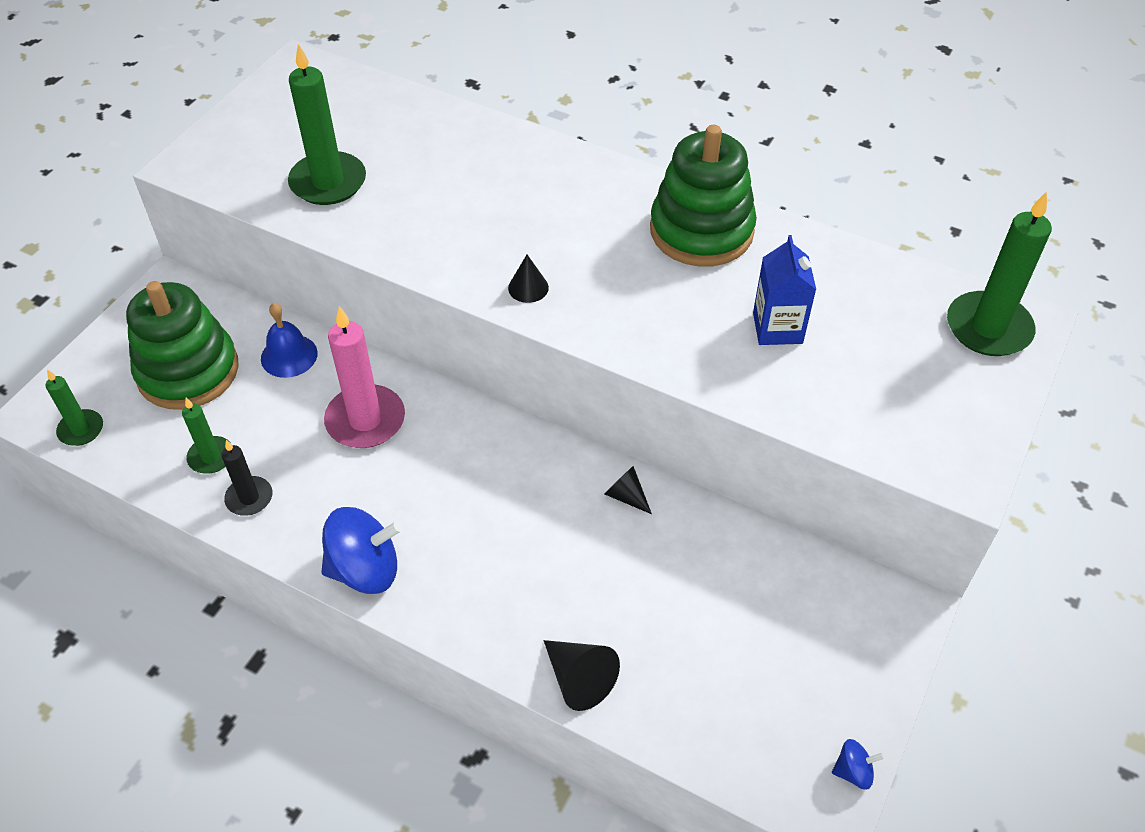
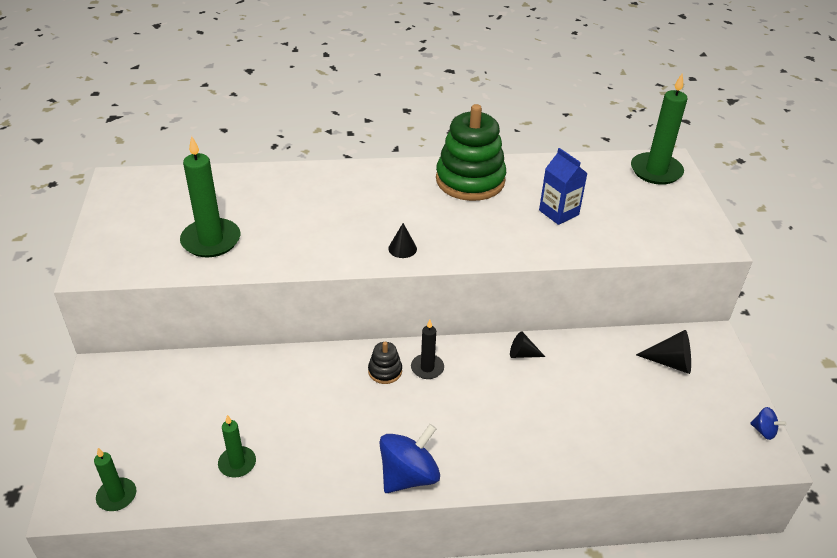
camera: 35 degrees left, 10 degrees down
green stacking toy [126,281,239,410] -> none
black candle [222,440,272,516] -> black candle moved to [411,320,444,379]
blue bell [261,303,318,378] -> none
pink candle [324,306,405,448] -> none
black cone [544,640,620,711] -> black cone moved to [636,330,691,374]
blue spinning top [832,739,884,790] -> blue spinning top turned 75 degrees clockwise [750,407,787,440]
none -> black stacking toy [368,342,402,384]

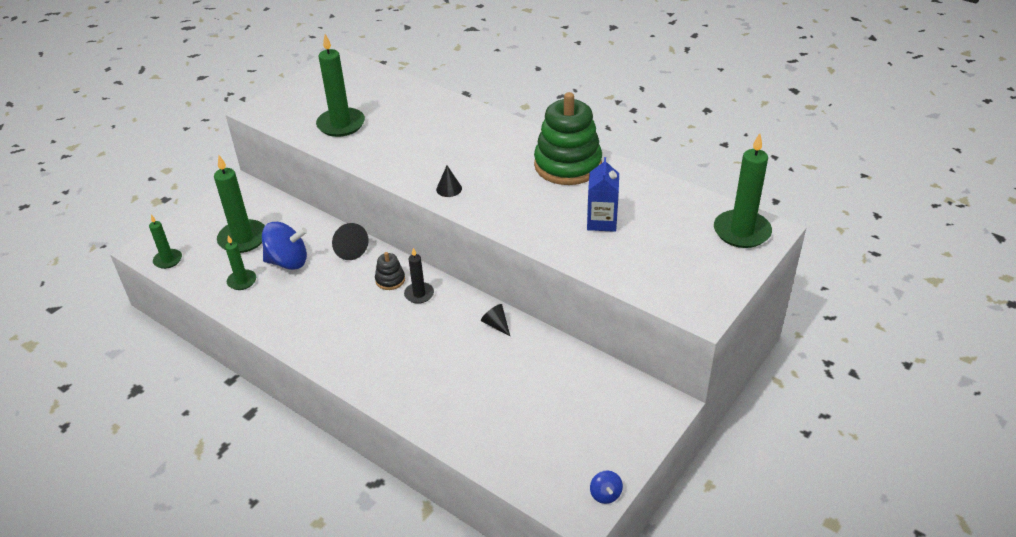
camera: 45 degrees right, 0 degrees up
blue spinning top [379,424,440,493] -> blue spinning top moved to [262,222,307,270]
black cone [636,330,691,374] -> black cone moved to [332,223,369,260]
none -> green candle [214,155,265,253]

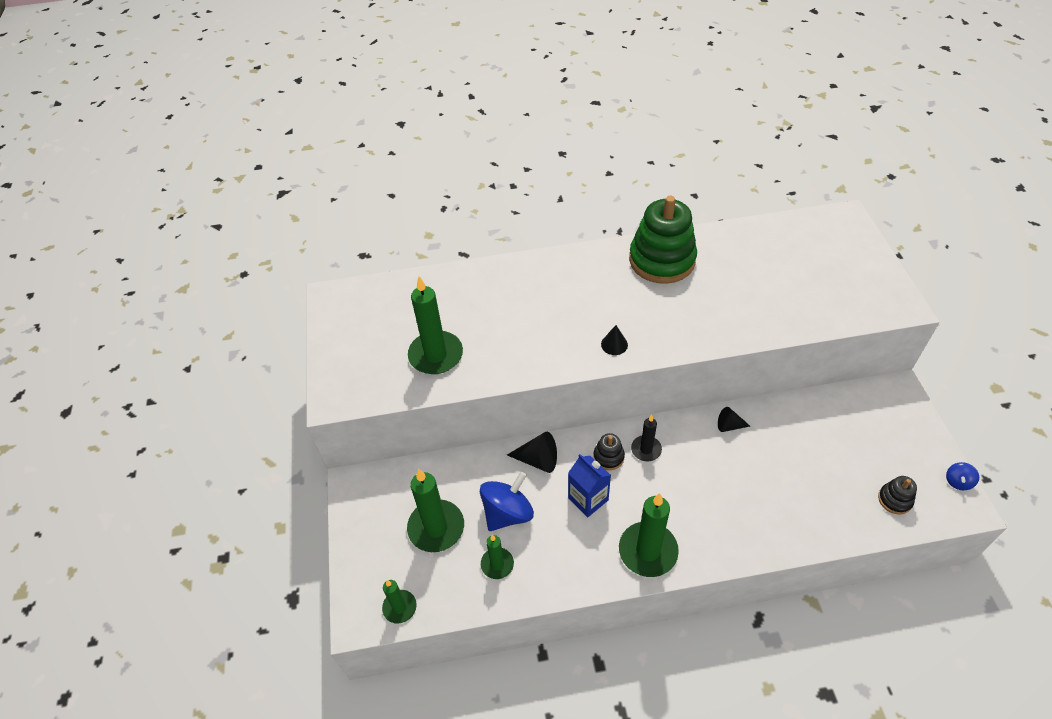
camera: 45 degrees left, 10 degrees up
blue carton [587,157,619,232] -> blue carton moved to [568,454,611,517]
blue spinning top [590,470,623,504] -> blue spinning top turned 90 degrees clockwise [946,462,979,490]
green candle [714,133,772,248] -> green candle moved to [619,493,679,577]
none -> black stacking toy [878,476,917,514]

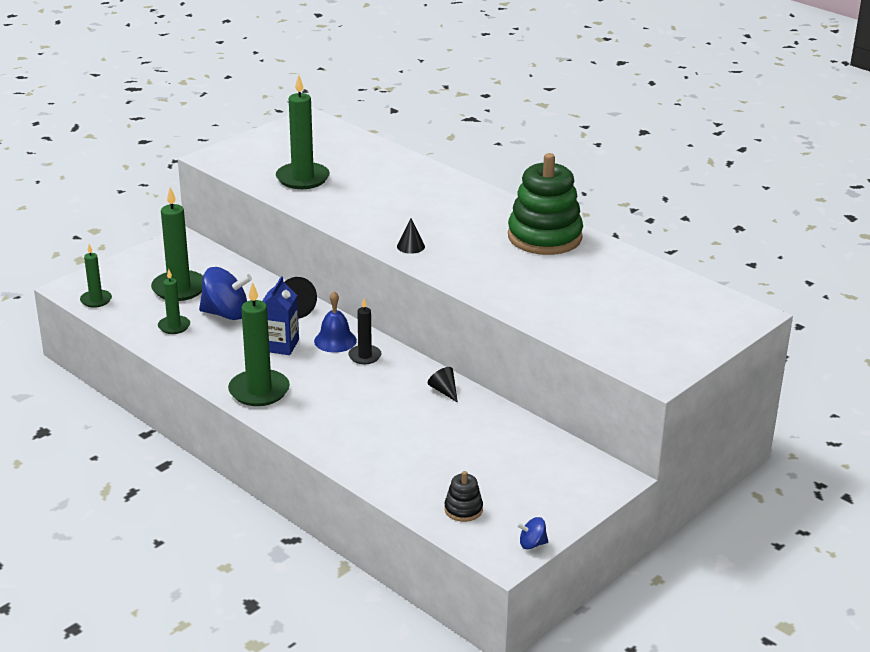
camera: 50 degrees right, 20 degrees down
black stacking toy [593,433,625,470] -> blue bell [314,291,357,353]

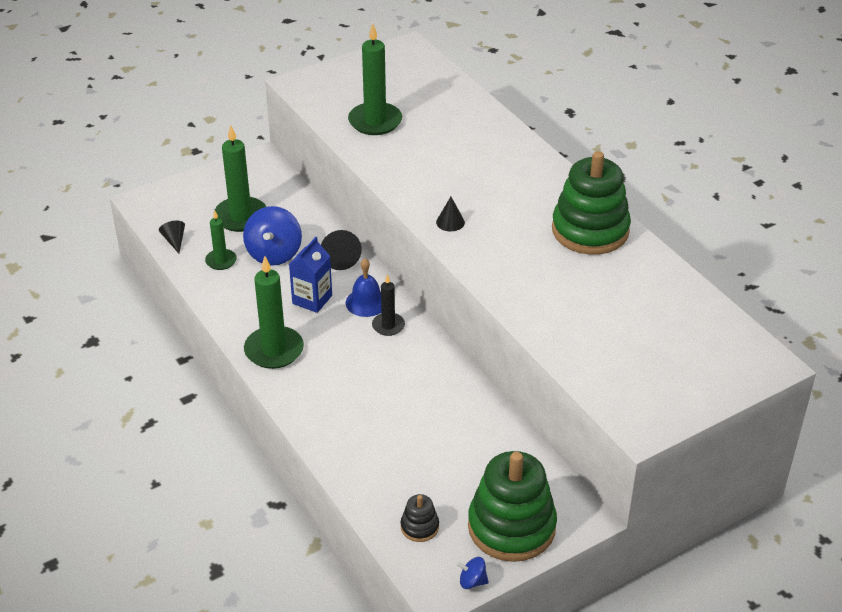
camera: 15 degrees right, 10 degrees up
green candle [80,244,112,308] -> none
blue spinning top [199,267,252,320] -> blue spinning top turned 75 degrees clockwise [243,206,302,266]
black cone [428,367,458,403] -> black cone moved to [159,221,185,253]
none -> green stacking toy [468,451,557,562]

